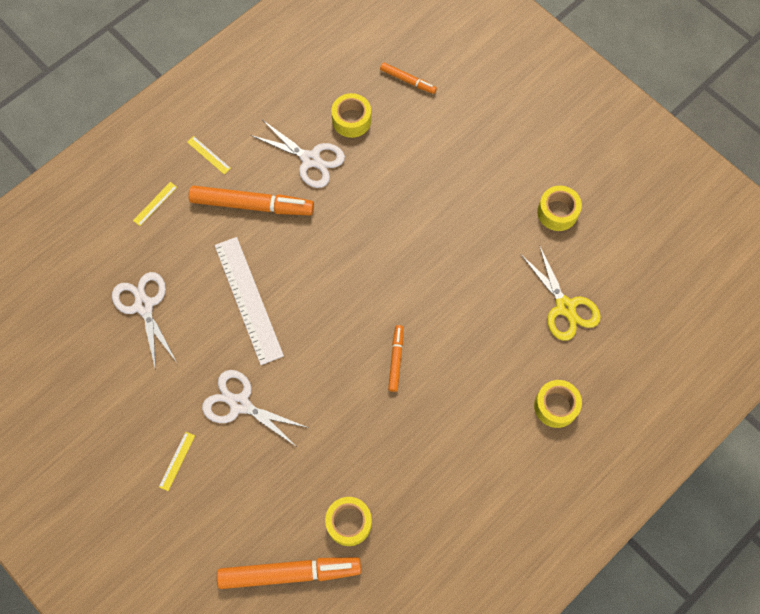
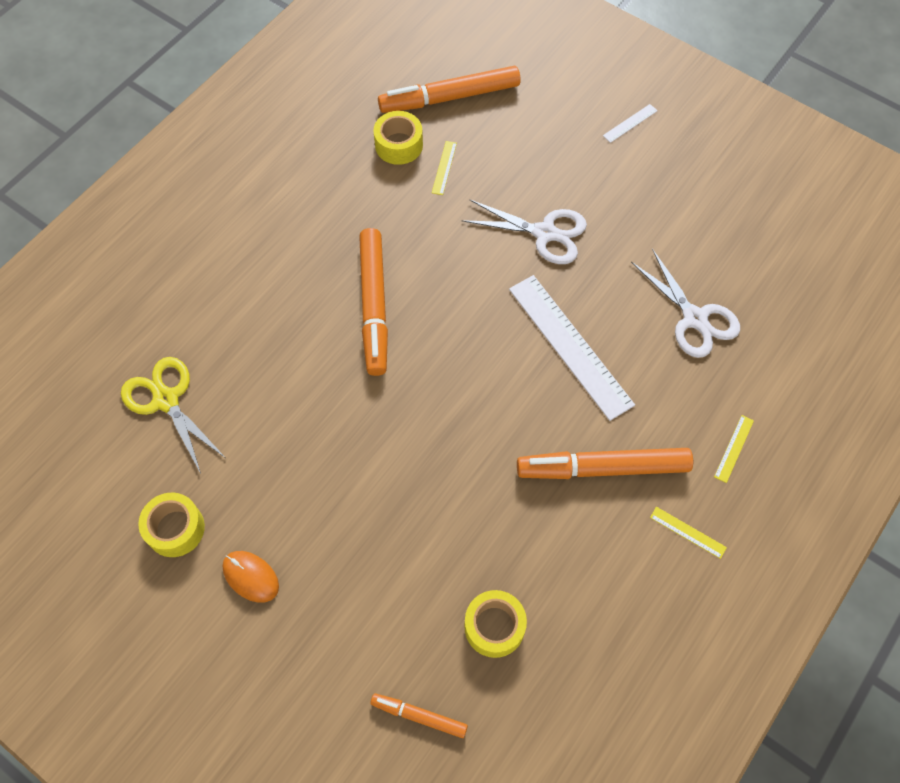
camera: 170 degrees right, 5 degrees down
yellow ruler [159,432,195,491] -> yellow ruler moved to [432,141,457,195]
white scissors [251,120,345,188] -> none
orange marker [388,325,403,392] -> orange marker [359,228,388,376], size x1.93
yellow tape [534,380,582,428] -> none
none -> orange mouse [222,551,279,603]
none -> white ruler [603,104,658,143]

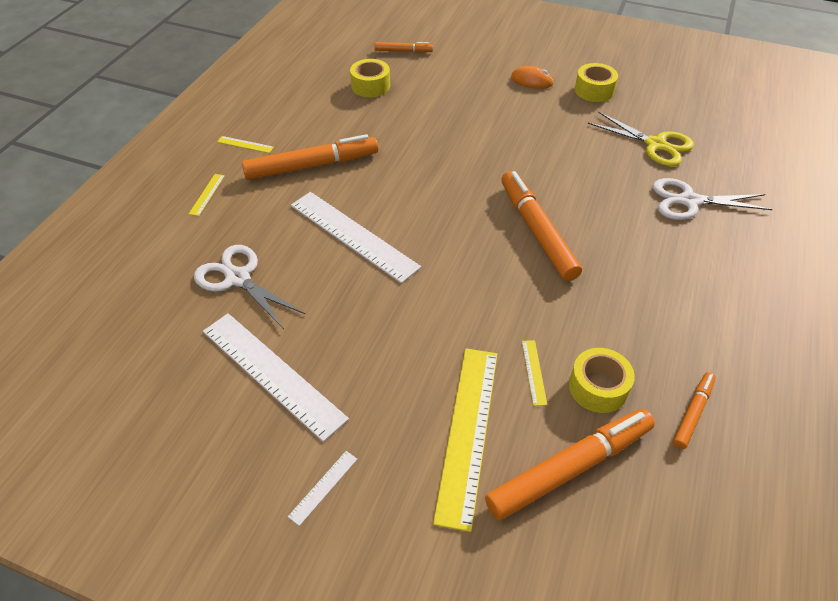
camera: 165 degrees right, 15 degrees down
white scissors [462,199,587,264] -> white scissors moved to [652,178,772,220]
none -> white ruler [203,313,349,442]
none -> yellow ruler [433,349,497,532]
none -> orange marker [673,372,716,449]

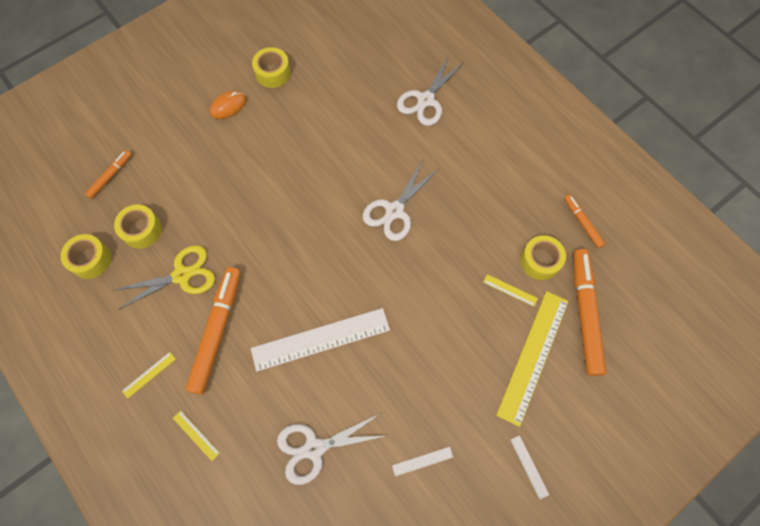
camera: 60 degrees left, 20 degrees up
white ruler [203,313,349,442] -> white ruler [392,447,453,476], size x0.41
yellow ruler [433,349,497,532] -> yellow ruler turned 75 degrees clockwise [496,291,569,427]
orange marker [501,171,582,281] -> white scissors [363,160,439,241]
yellow scissors [588,111,694,166] -> yellow scissors moved to [114,245,215,310]
none -> yellow tape [61,234,111,279]

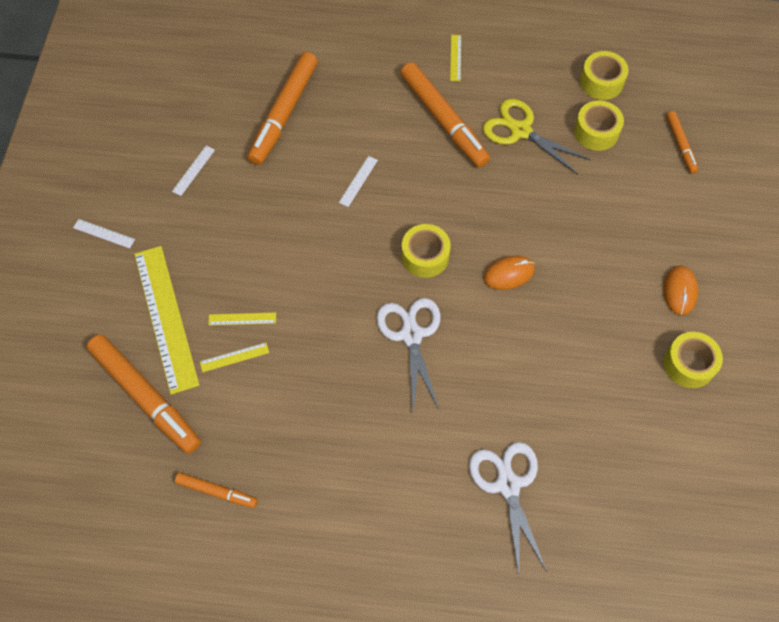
camera: 135 degrees right, 5 degrees down
yellow scissors [114,245,215,310] -> yellow scissors turned 105 degrees clockwise [483,99,591,175]
yellow ruler [173,410,220,461] -> yellow ruler moved to [208,312,276,325]
white ruler [251,308,390,372] -> white ruler [339,156,378,207], size x0.41
white scissors [277,414,385,485] -> orange marker [247,52,318,165]
yellow tape [520,235,566,280] -> yellow tape moved to [401,224,451,278]
none -> orange mouse [483,256,535,290]

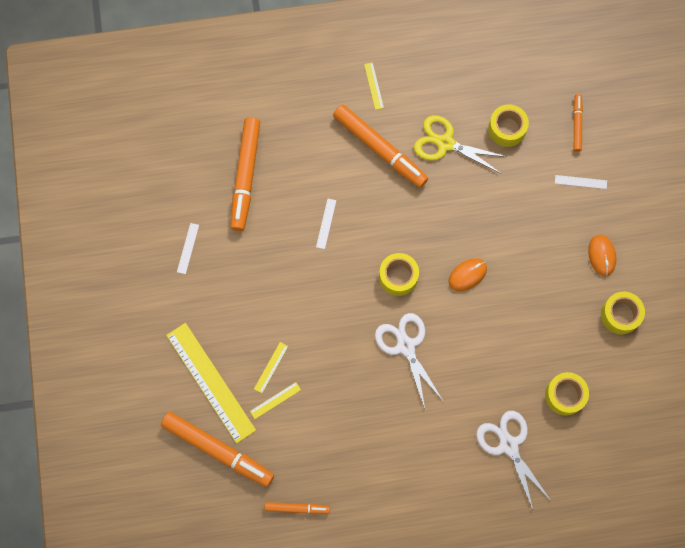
camera: 15 degrees left, 10 degrees up
white ruler [73,219,135,249] -> white ruler moved to [555,175,607,189]
yellow ruler [208,312,276,325] -> yellow ruler turned 45 degrees counterclockwise [254,342,288,393]
yellow tape [580,51,629,100] -> yellow tape moved to [545,372,589,416]
orange marker [666,111,699,174] -> orange marker turned 150 degrees counterclockwise [573,94,583,152]

